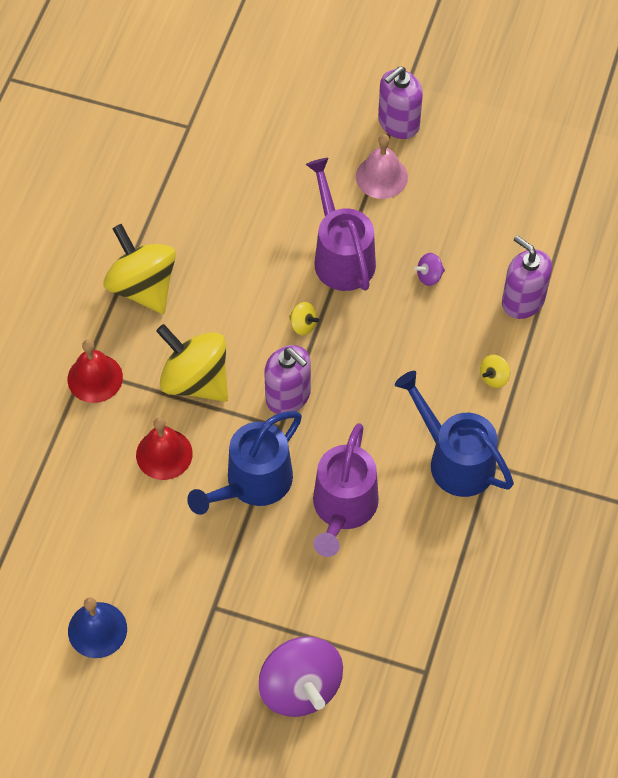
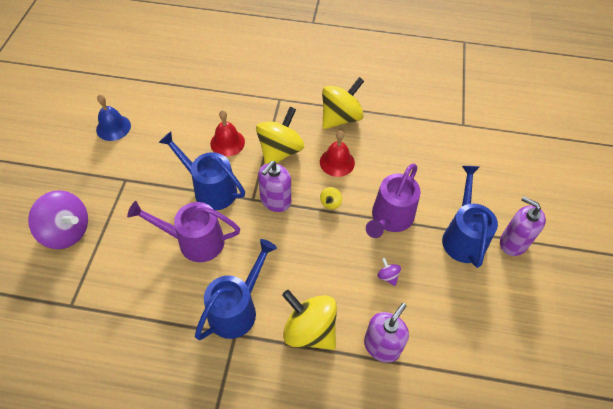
camera: 80 degrees right, 5 degrees down
red bell [68,340,123,403] -> red bell moved to [320,131,355,177]
purple spinning top [259,636,343,717] -> purple spinning top turned 120 degrees counterclockwise [28,190,88,249]
purple watering can [306,158,376,291] -> purple watering can turned 150 degrees clockwise [366,164,421,238]
pink bell [356,134,408,199] -> blue watering can [442,166,498,268]
yellow spinning top [480,355,510,388] -> yellow spinning top [282,290,337,350], size x2.39

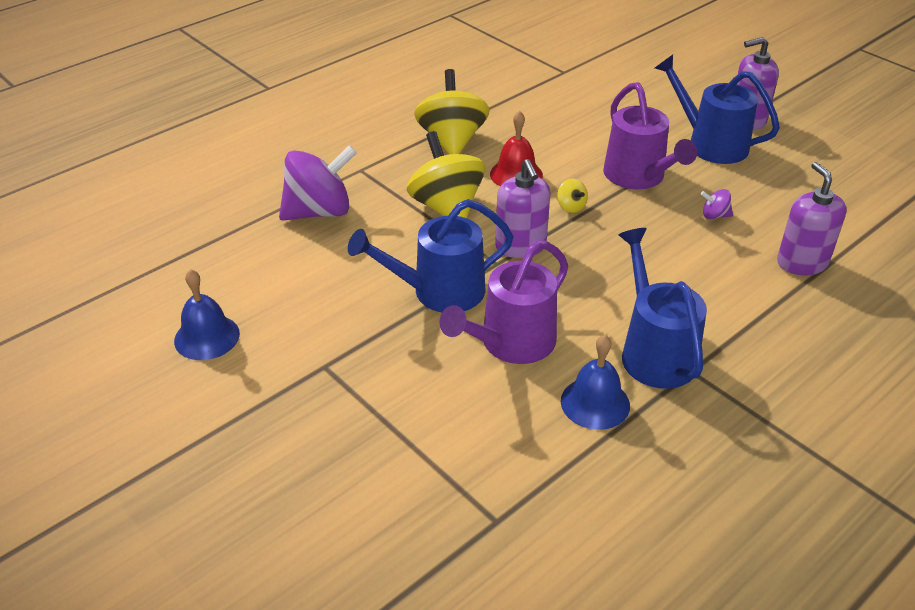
camera: 50 degrees left, 15 degrees down
purple spinning top [28,190,88,249] -> purple spinning top moved to [279,145,357,221]
red bell [210,110,245,157] -> none
yellow spinning top [282,290,337,350] -> none
none -> blue bell [561,335,630,430]

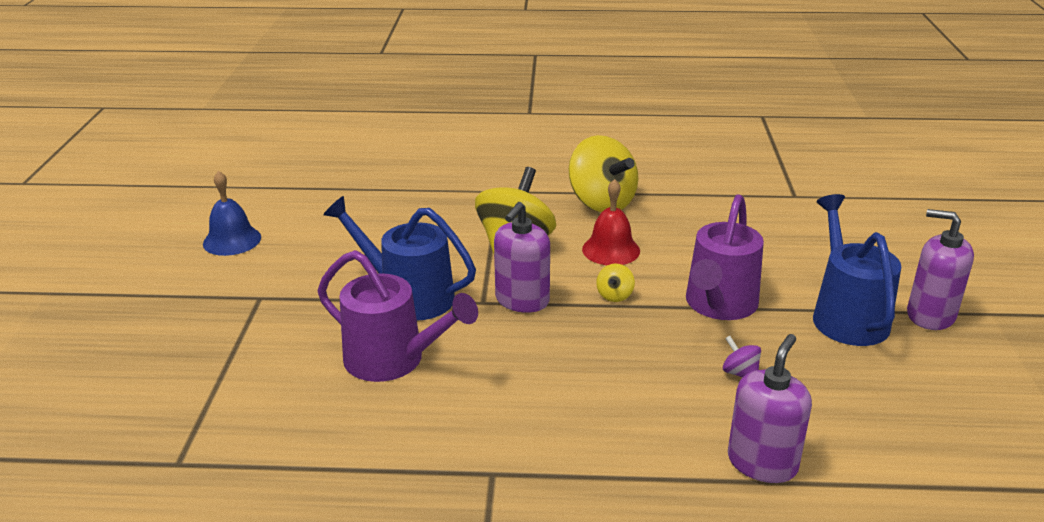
camera: 45 degrees right, 10 degrees down
purple spinning top [279,145,357,221] -> none
yellow spinning top [414,69,490,154] -> yellow spinning top turned 105 degrees clockwise [569,135,638,212]
purple watering can [439,240,568,364] -> purple watering can turned 150 degrees counterclockwise [318,250,478,382]
blue bell [561,335,630,430] -> none
blue watering can [618,228,707,389] -> none

